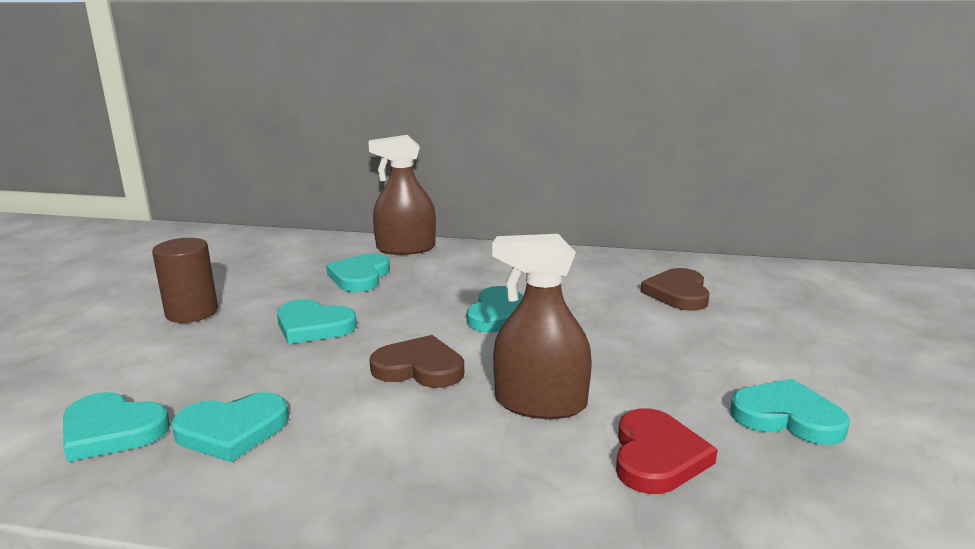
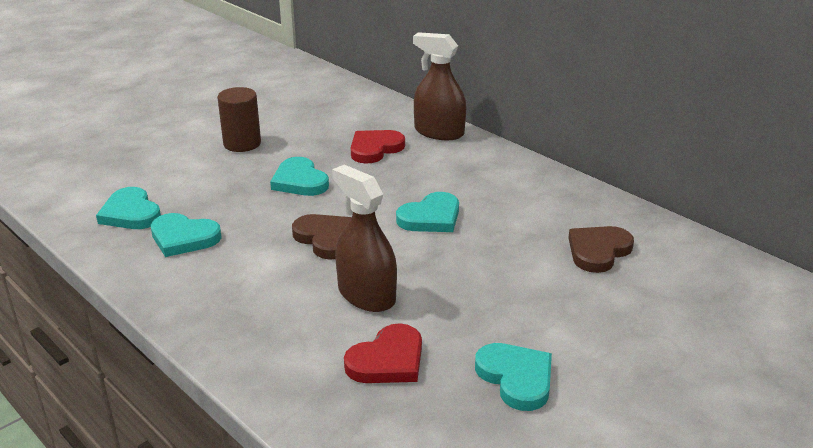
camera: 35 degrees right, 10 degrees up
turquoise heart [326,254,390,292] -> red heart [351,130,405,164]

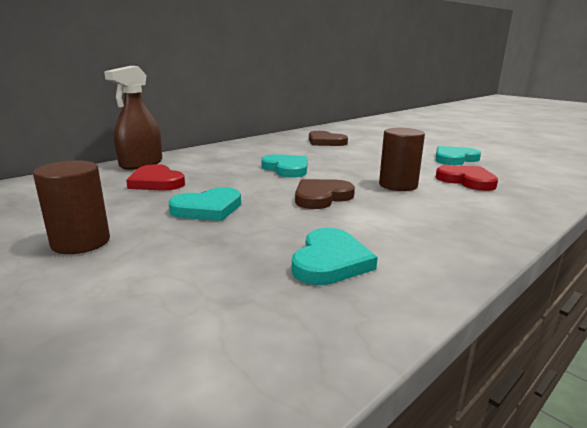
camera: 90 degrees left, 10 degrees down
turquoise heart [96,187,161,229] -> none
brown spray bottle [332,165,397,312] -> brown cylinder [379,128,425,191]

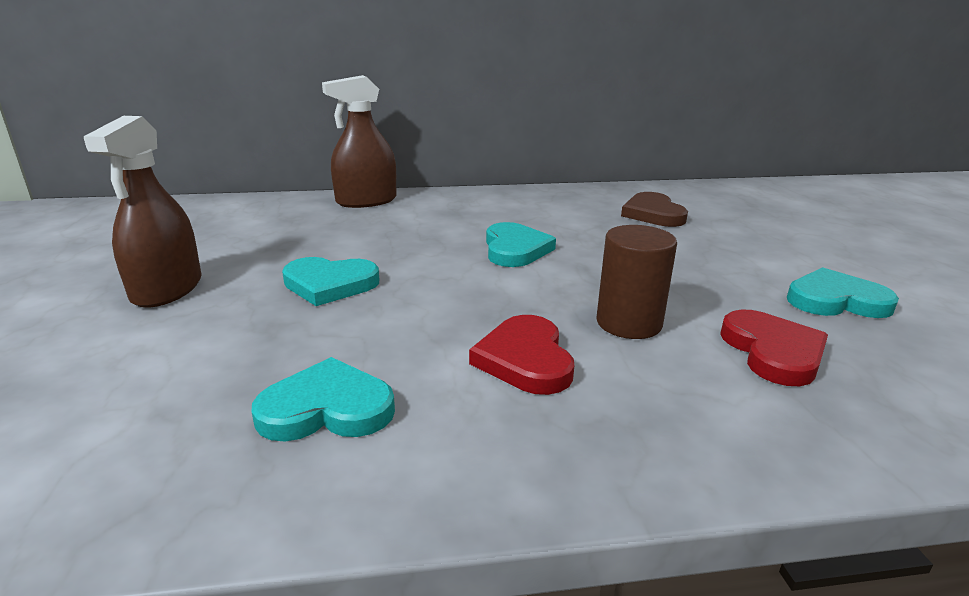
camera: 35 degrees right, 5 degrees up
brown cylinder [33,160,110,254] -> brown spray bottle [84,116,202,308]
red heart [126,164,185,191] -> red heart moved to [469,315,574,395]
turquoise heart [292,228,378,285] -> turquoise heart turned 150 degrees counterclockwise [251,357,395,442]
brown heart [295,179,355,209] -> none

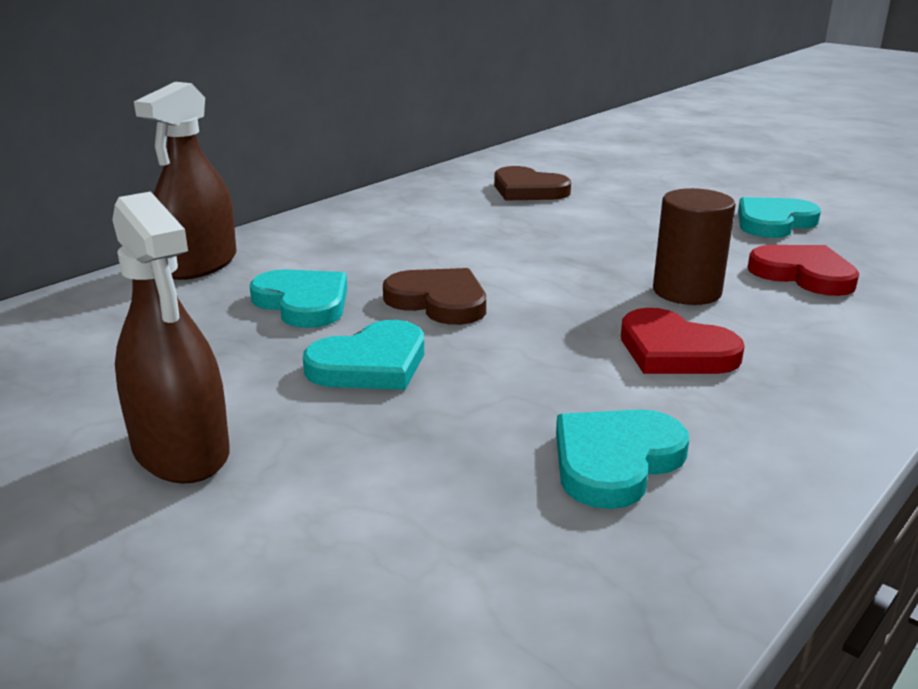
camera: 40 degrees left, 0 degrees up
turquoise heart [486,222,556,267] -> turquoise heart moved to [250,269,347,328]
none -> brown heart [383,268,486,325]

